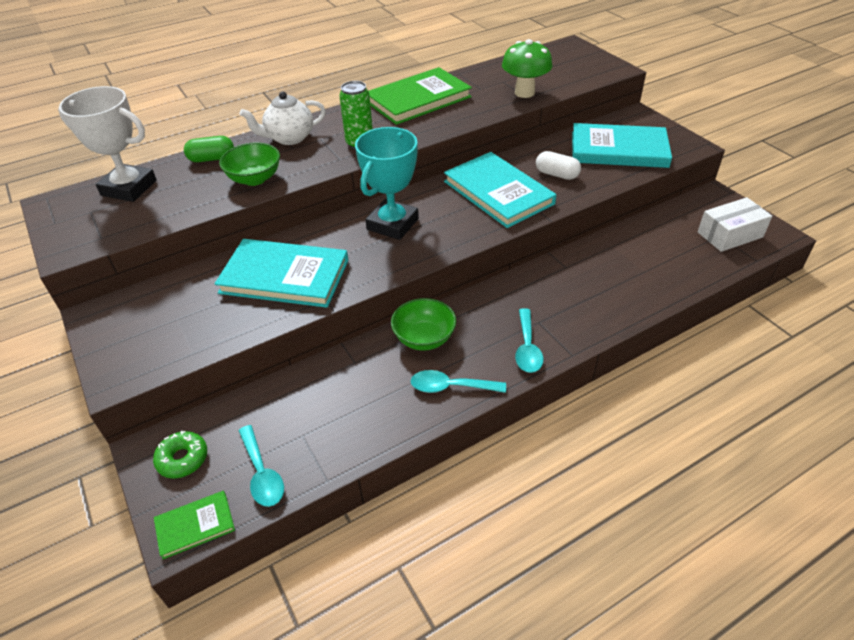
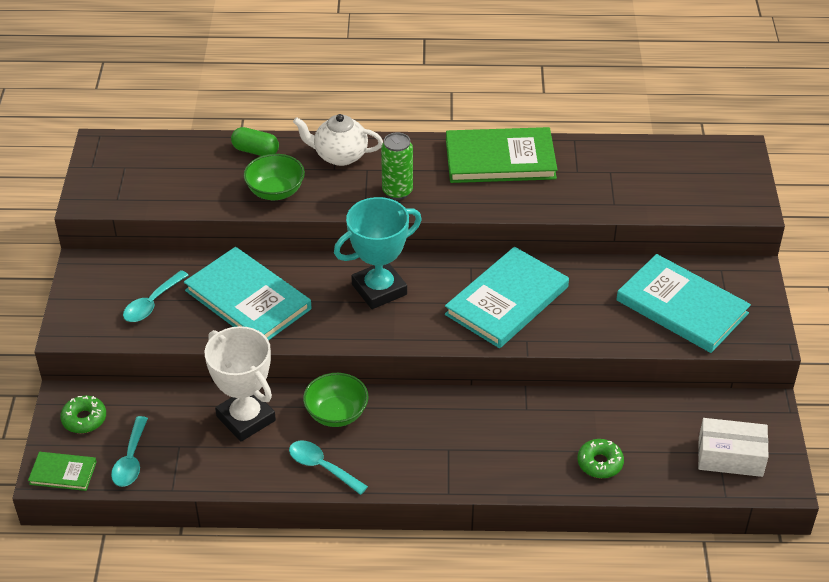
camera: 30 degrees right, 0 degrees up
white trophy [58,86,157,202] -> white trophy moved to [205,326,276,442]
turquoise book [444,152,557,228] -> turquoise book turned 45 degrees clockwise [445,247,569,348]
green mushroom [502,39,552,98] -> none
turquoise spoon [515,308,543,373] -> turquoise spoon moved to [123,270,188,322]
white capsule [536,151,581,180] -> none
none -> green donut [577,439,624,478]

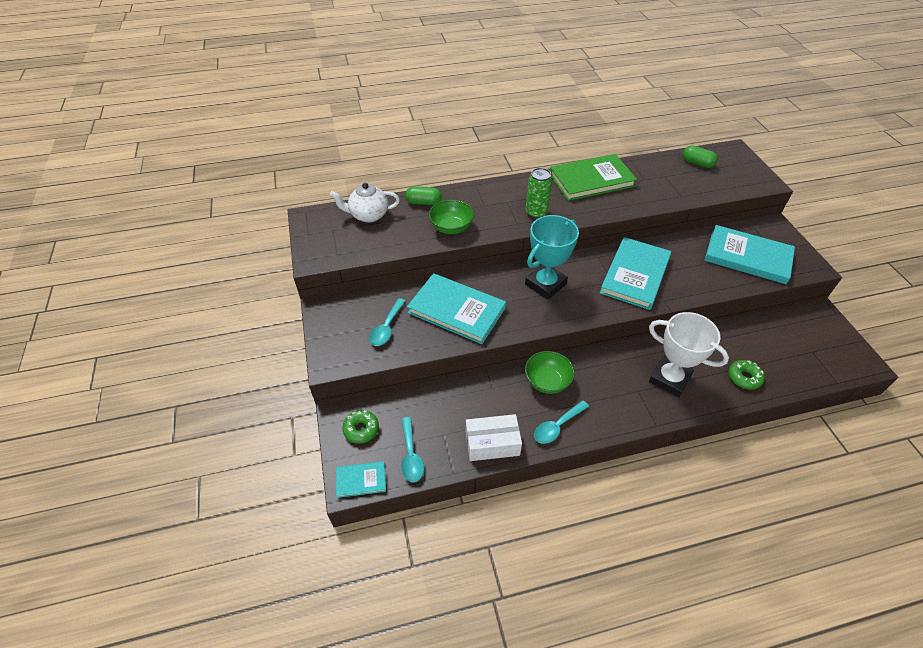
camera: 15 degrees left, 5 degrees up
green book [28,452,96,491] -> turquoise book [336,461,386,498]
white trophy [205,326,276,442] -> white trophy moved to [649,312,729,397]
turquoise spoon [289,441,368,495] -> turquoise spoon turned 60 degrees counterclockwise [534,400,589,444]
white teapot [293,114,383,166] -> white teapot moved to [330,183,400,222]
white box [698,418,769,477] -> white box moved to [466,414,522,461]
none -> green capsule [683,145,718,168]

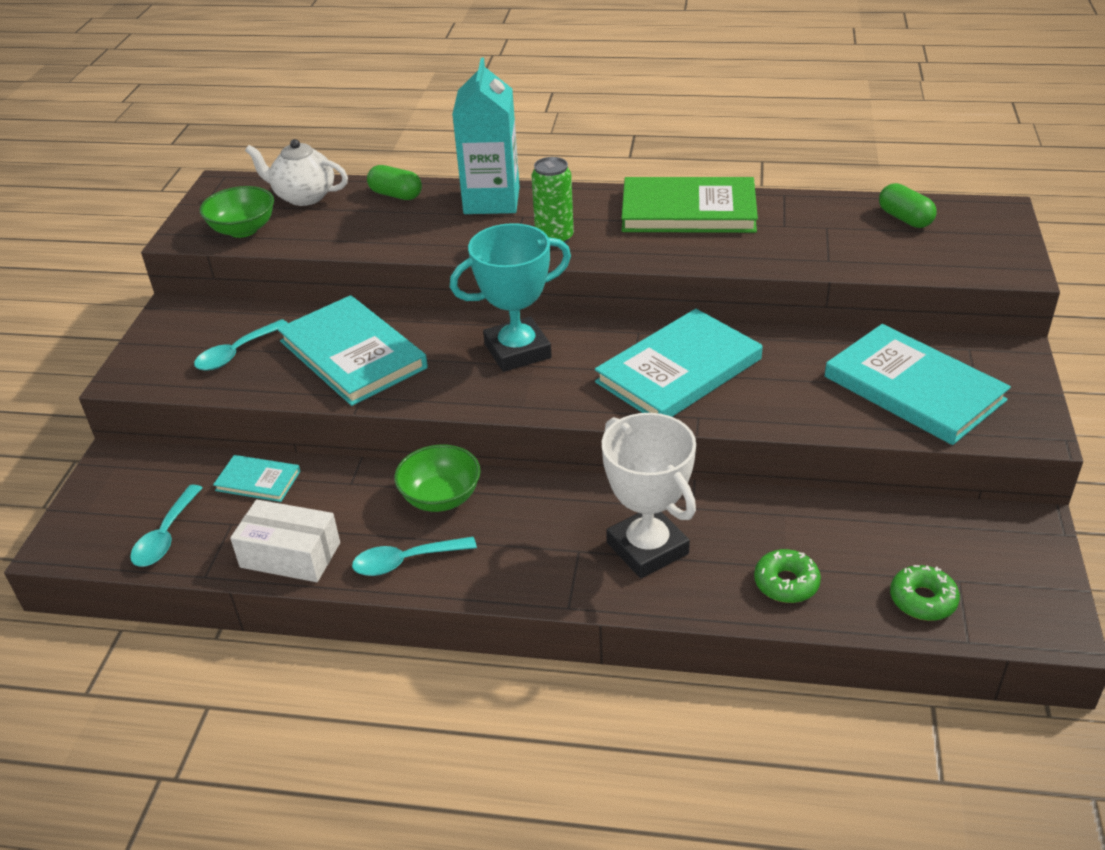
camera: 25 degrees right, 10 degrees down
turquoise book [336,461,386,498] -> turquoise book moved to [213,455,300,502]
green donut [342,410,379,444] -> green donut moved to [890,565,960,621]
green bowl [429,200,474,234] -> green bowl moved to [200,186,274,238]
none -> turquoise carton [452,58,520,214]

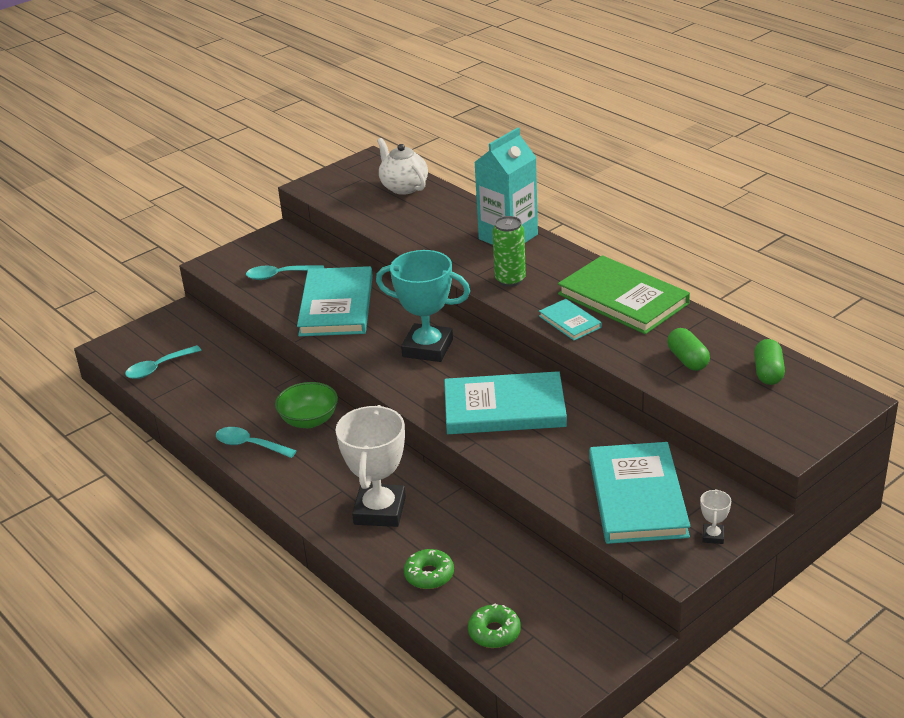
camera: 40 degrees right, 5 degrees down
green bowl [200,186,274,238] -> none
turquoise book [213,455,300,502] -> turquoise book moved to [539,299,602,341]
white box [230,499,340,582] -> none
green capsule [367,165,422,200] -> green capsule moved to [667,328,710,371]
none -> white trophy [700,489,731,544]

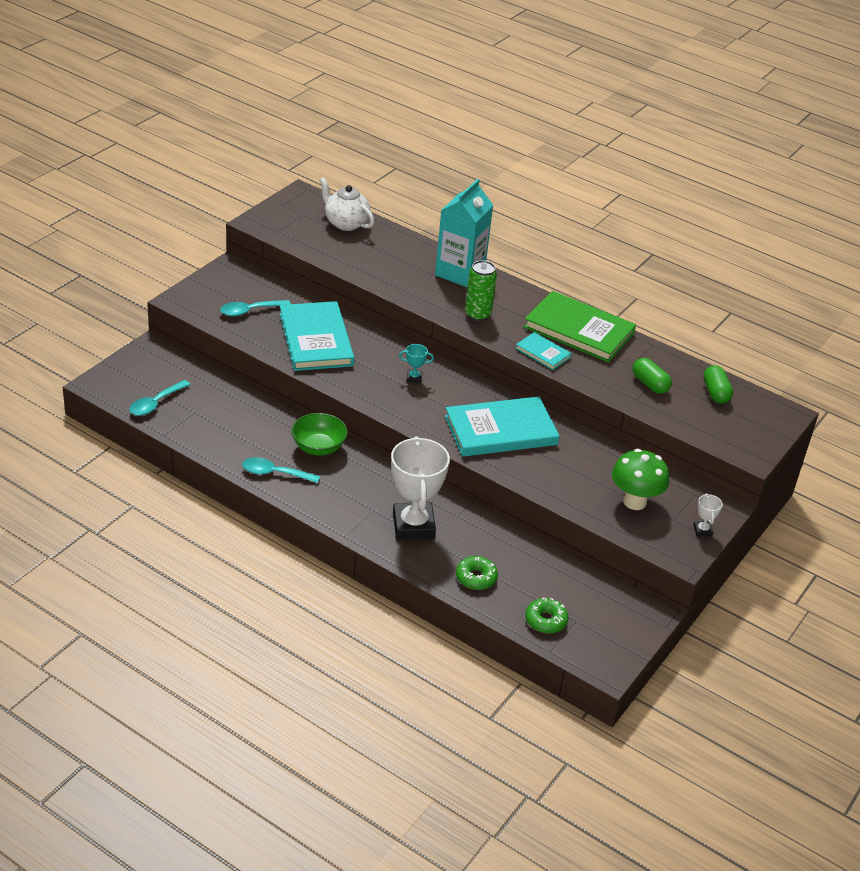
camera: 20 degrees left, 5 degrees up
turquoise trophy [376,250,470,362] -> turquoise trophy [399,344,434,383], size x0.41
turquoise book [589,442,691,544] -> green mushroom [612,449,669,510]

